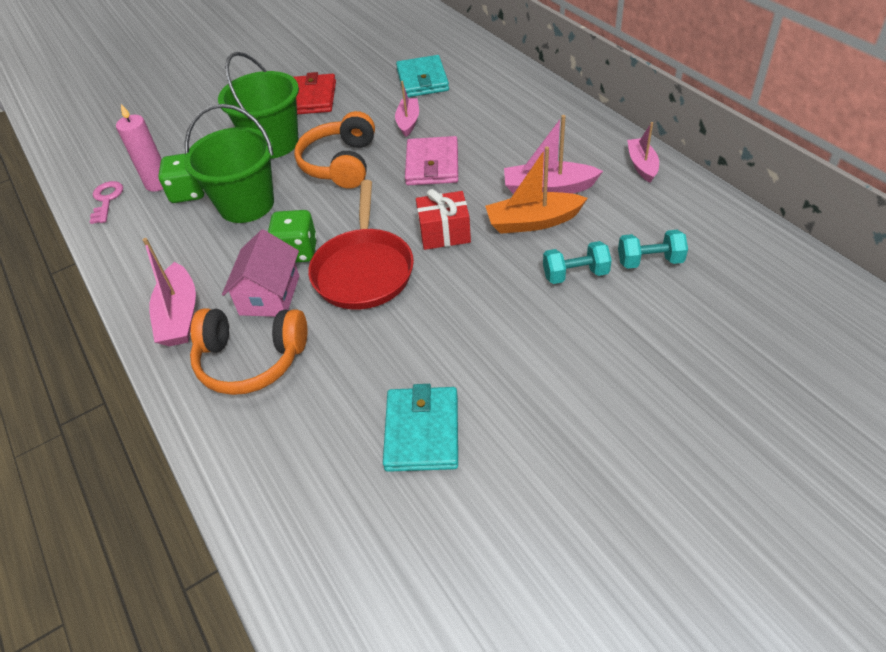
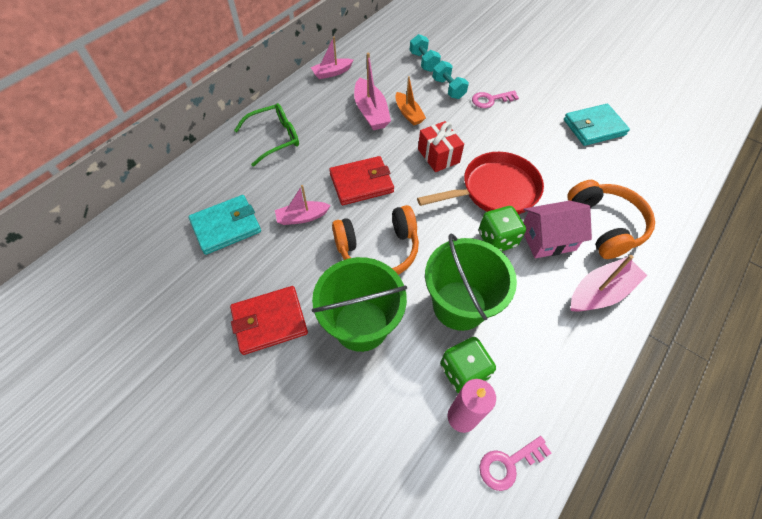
camera: 115 degrees left, 10 degrees up
pink wallet [405,136,458,185] -> red wallet [329,156,394,205]
orange boat [485,146,588,234] -> orange boat [395,76,426,125], size x0.66
none -> green glasses [234,103,299,167]
none -> pink key [472,91,519,108]

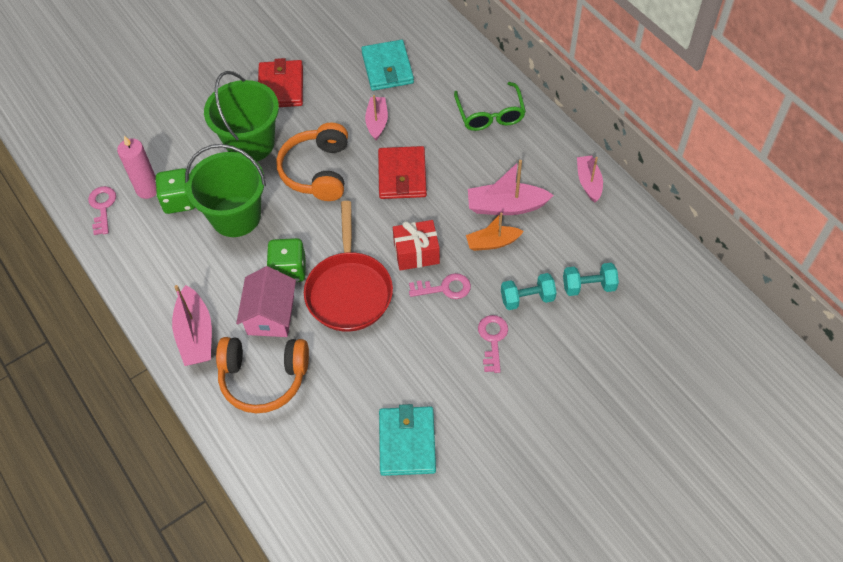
camera: 110 degrees right, 0 degrees up
none -> pink key [409,273,471,299]

